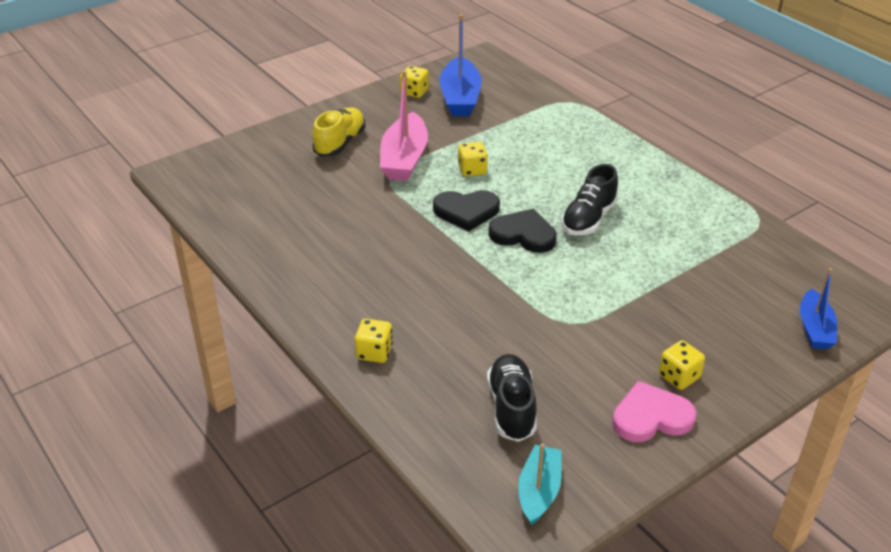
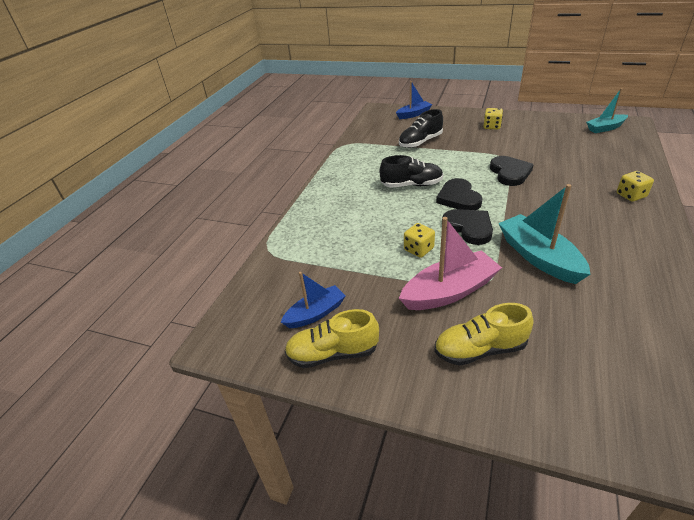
camera: 120 degrees left, 0 degrees up
yellow dice [400,66,429,98] -> yellow shoe [285,309,379,368]
blue boat [440,14,482,116] -> blue boat [281,272,346,328], size x0.62
black shoe [487,354,537,442] -> black shoe moved to [399,109,443,148]
pink heart [612,381,697,442] -> none
none -> black heart [490,156,534,186]
none -> turquoise boat [498,184,590,284]

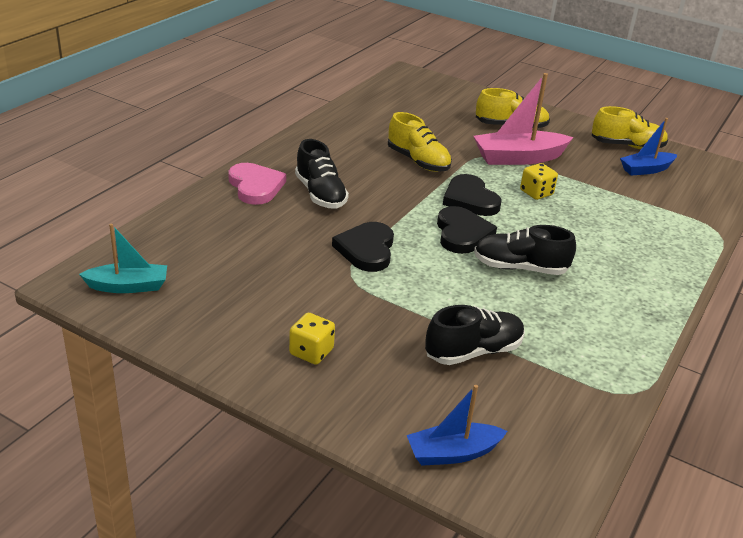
camera: 175 degrees left, 5 degrees down
turquoise boat [498,184,590,284] -> yellow shoe [388,112,452,172]
yellow dice [617,171,654,202] -> pink heart [228,163,286,205]
none -> black shoe [295,139,349,209]

